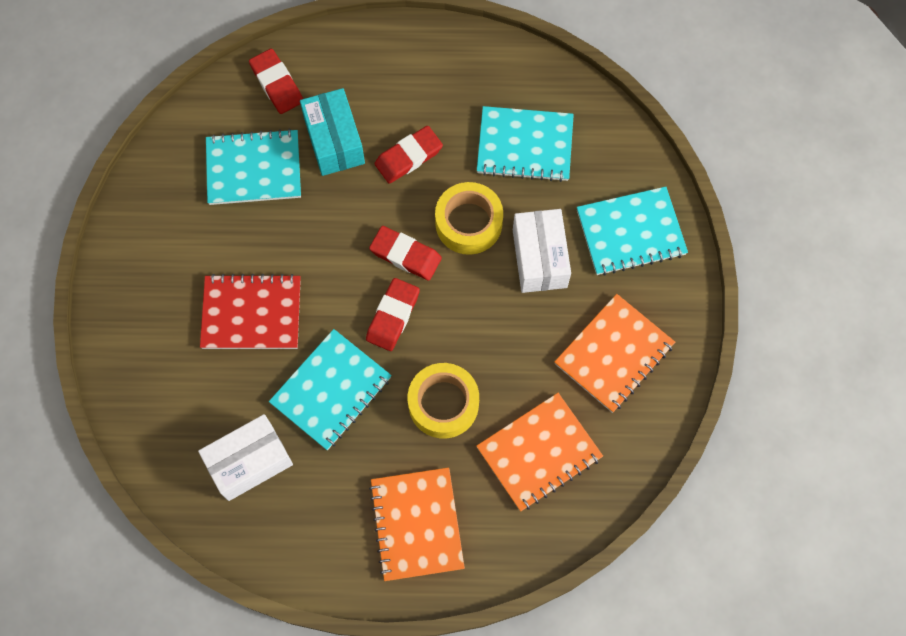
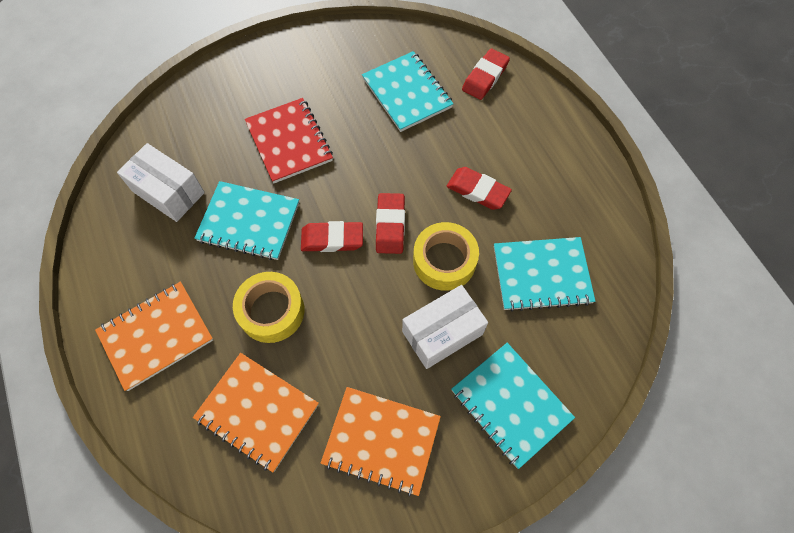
camera: 65 degrees right, 5 degrees down
turquoise box [300,88,365,176] -> none
turquoise notebook [477,106,574,182] -> turquoise notebook turned 75 degrees counterclockwise [494,237,595,312]

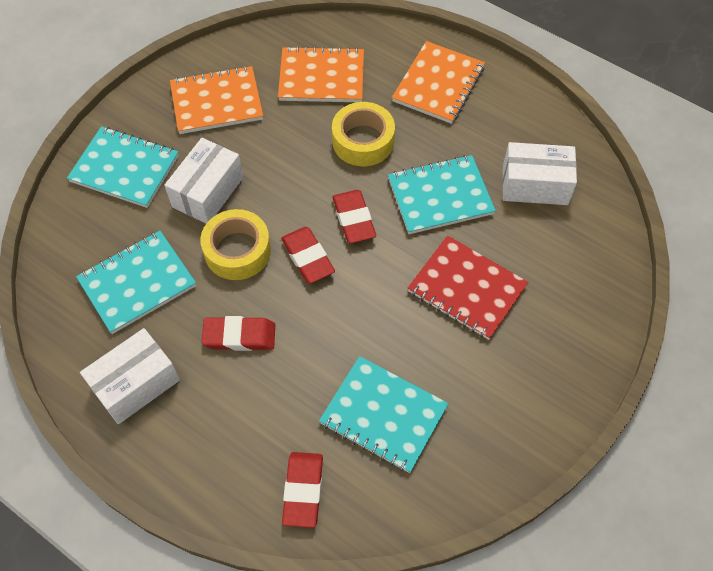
camera: 150 degrees right, 5 degrees down
red eraser [301,221,363,252] -> red eraser turned 75 degrees counterclockwise [332,190,376,243]
none -> white box [80,328,180,424]

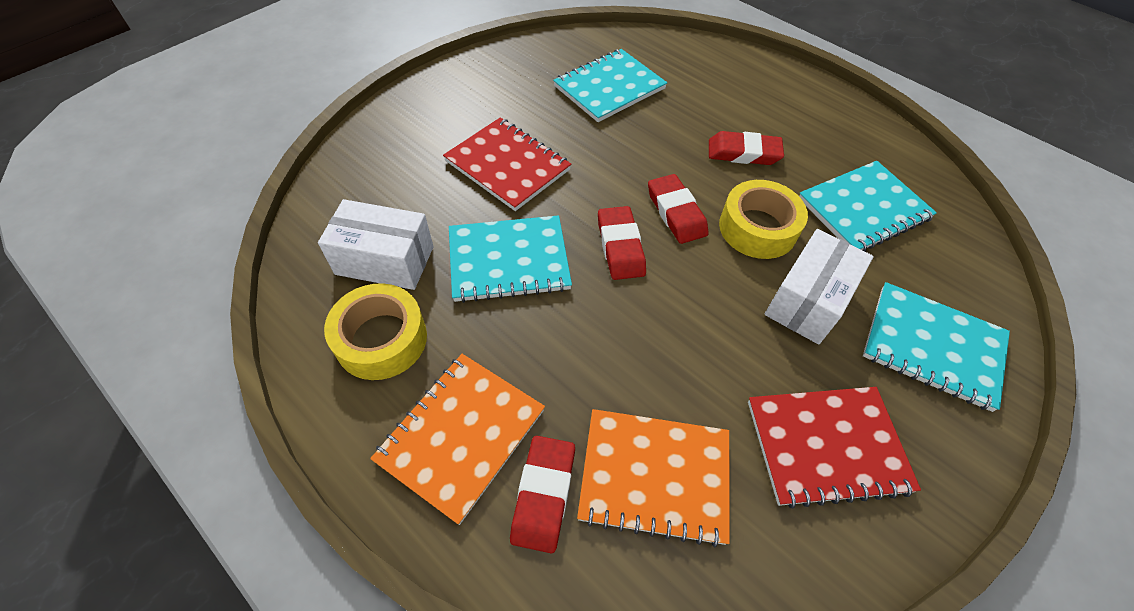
camera: 175 degrees left, 5 degrees down
white box [80,328,180,424] -> none
orange notebook [170,66,263,134] -> red notebook [748,387,921,508]
red eraser [282,452,323,528] -> red eraser moved to [510,436,575,553]
turquoise notebook [319,356,449,473] -> turquoise notebook turned 75 degrees counterclockwise [553,49,667,122]
yellow tape [332,102,395,166] -> yellow tape moved to [324,283,427,380]

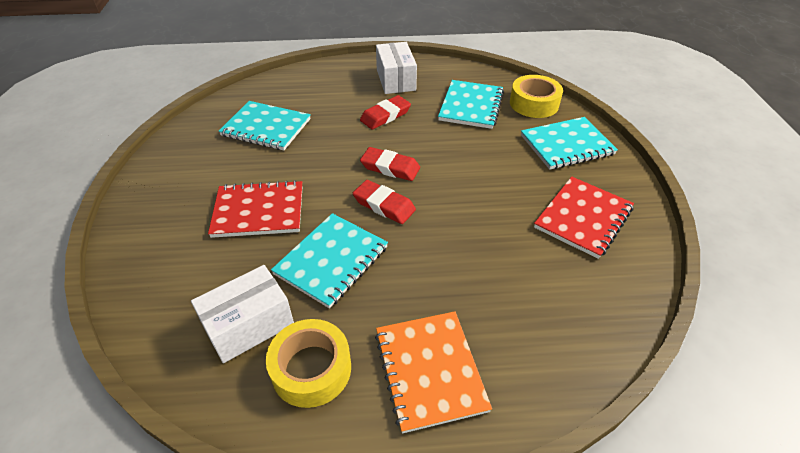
camera: 45 degrees left, 10 degrees down
red eraser [510,436,575,553] -> none
turquoise notebook [553,49,667,122] -> turquoise notebook turned 75 degrees counterclockwise [218,101,311,150]
orange notebook [577,409,730,547] -> none
yellow tape [719,180,808,259] -> yellow tape moved to [510,75,563,118]
white box [765,229,874,344] -> white box moved to [376,42,417,94]

